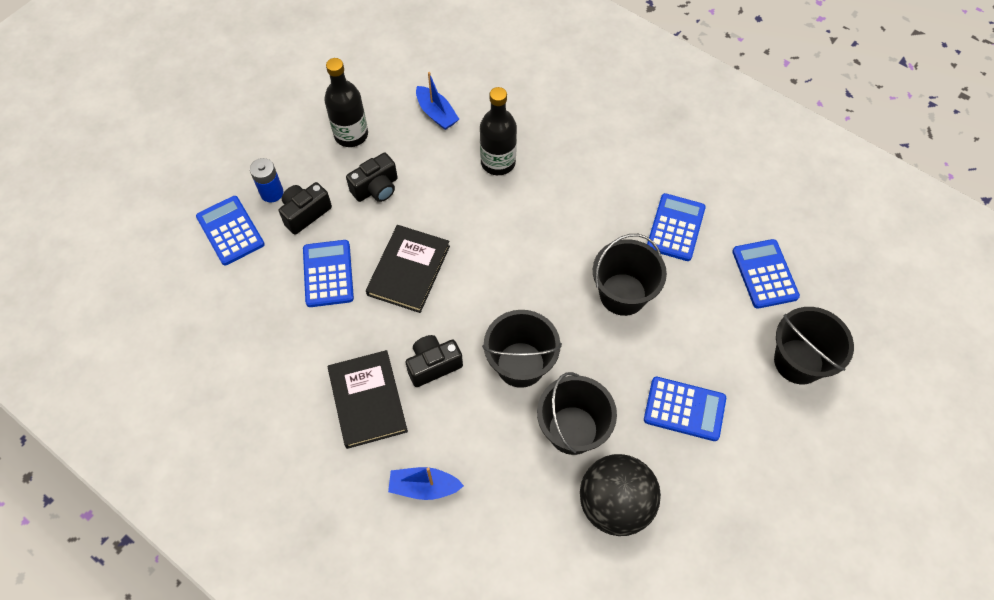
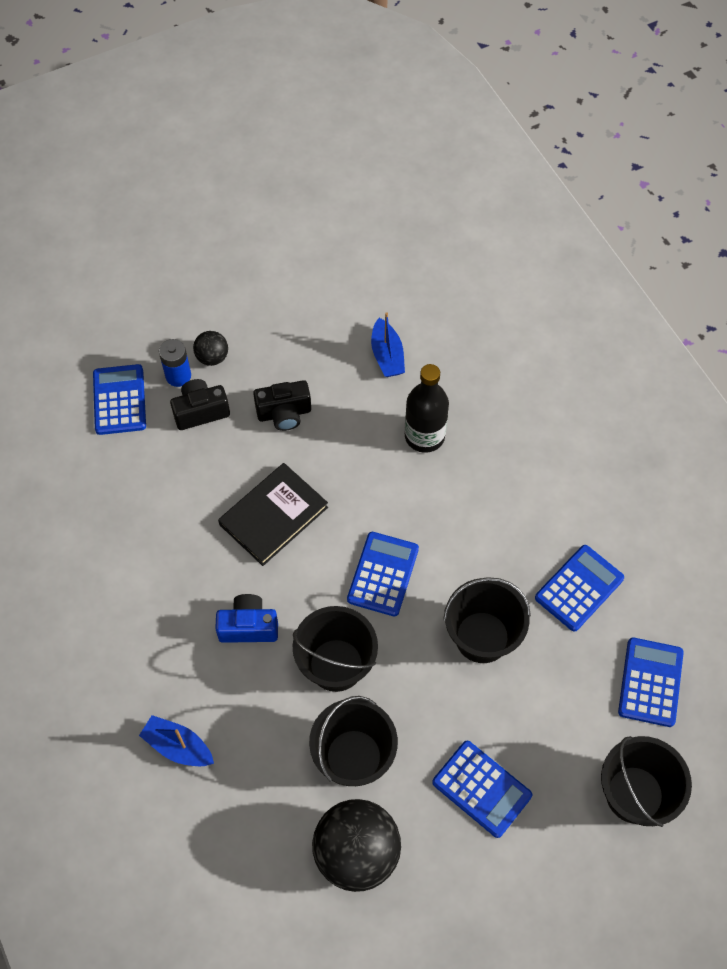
camera: 25 degrees right, 0 degrees up
blue calculator [303,240,354,307] -> blue calculator moved to [347,532,419,616]
black bottle [324,58,368,147] -> none
black book [328,350,408,449] -> none
black camera [406,335,463,387] -> blue camera [215,594,278,643]
none -> black ball [193,331,228,366]

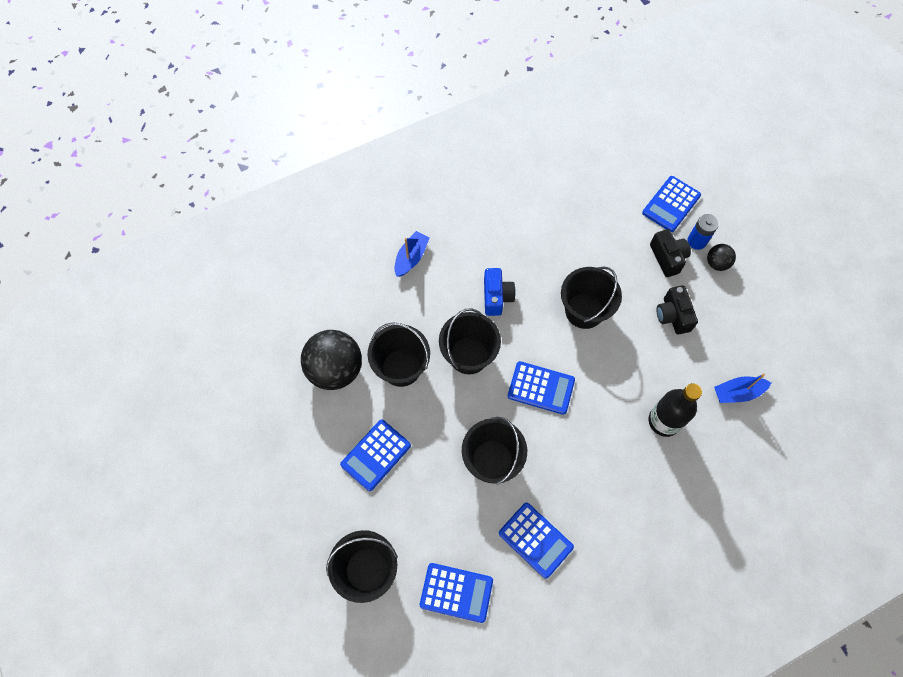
camera: 90 degrees right, 5 degrees up
blue calculator [93,364,146,435] -> blue calculator turned 135 degrees clockwise [642,176,701,232]
black book [218,463,328,566] -> black bucket [561,266,622,329]

